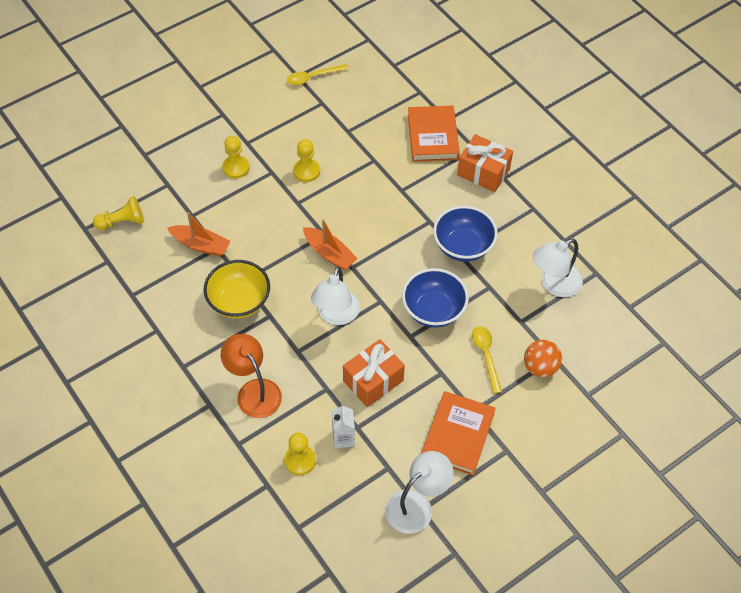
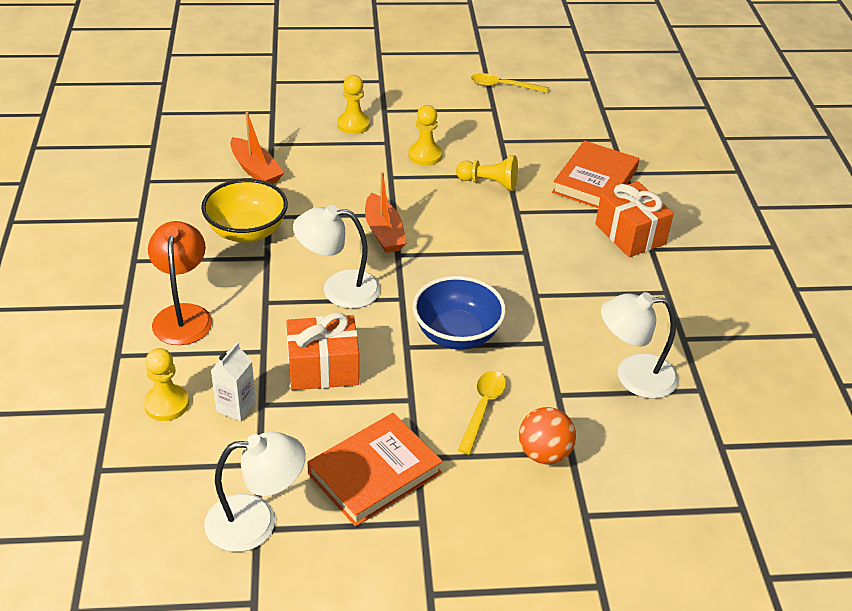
camera: 30 degrees right, 15 degrees down
yellow pawn [93,196,144,230] -> yellow pawn moved to [456,155,518,191]
white lamp [311,267,360,325] -> white lamp turned 45 degrees clockwise [293,205,381,309]
blue bowl [433,206,498,262] -> none

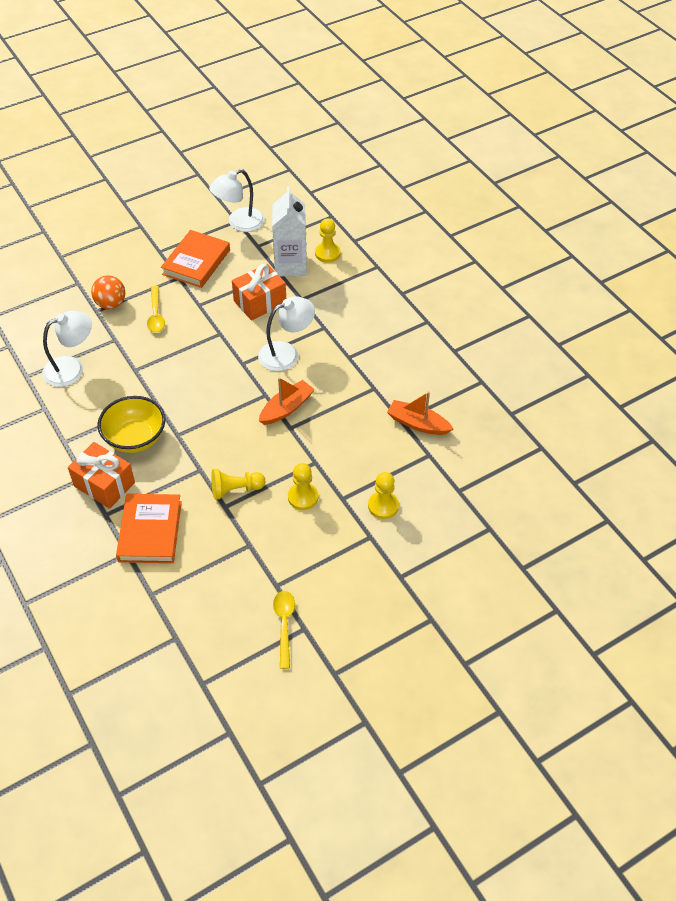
camera: 155 degrees right, 10 degrees up
orange lamp [148,221,212,345] -> none
yellow bowl [201,179,288,243] -> yellow bowl moved to [98,396,165,453]
white carton [211,342,256,422] -> white carton [272,187,307,276], size x1.86
orange boat [365,172,407,253] -> orange boat turned 90 degrees clockwise [259,377,315,425]
blue bowl [413,276,506,349] -> none
yellow spoon [471,73,549,93] -> yellow spoon turned 75 degrees counterclockwise [273,591,295,669]

